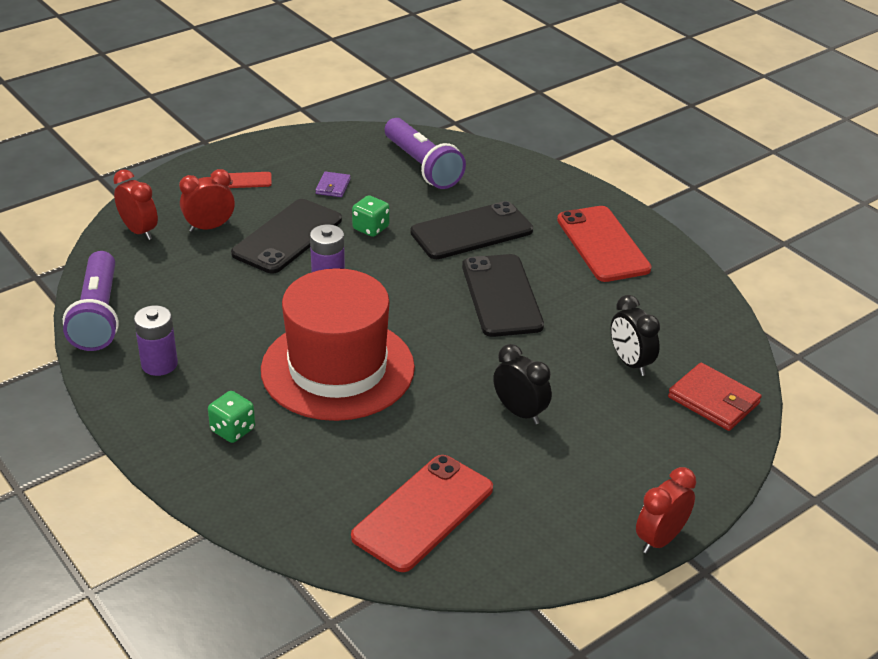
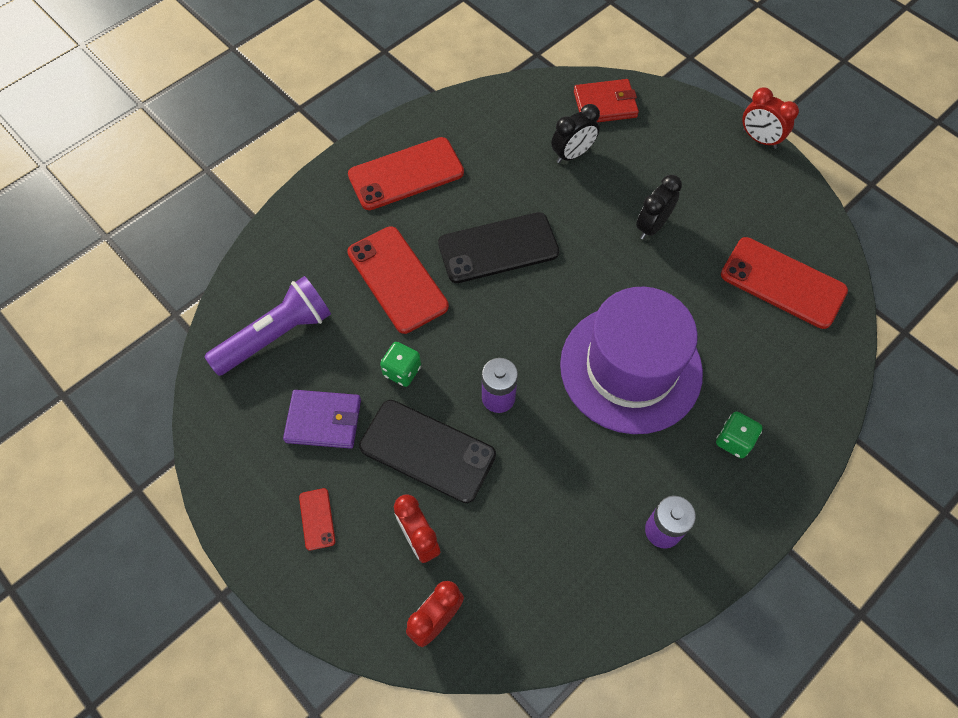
camera: 95 degrees left, 25 degrees up
purple flashlight [63,251,119,351] -> none
red hat [261,268,415,421] -> purple hat [560,287,703,434]
purple wallet [315,172,351,197] -> purple wallet [283,390,361,449], size x1.73
black phone [410,201,533,259] -> red phone [347,226,449,334]
red wallet [668,363,762,431] -> red wallet turned 45 degrees clockwise [574,79,639,122]

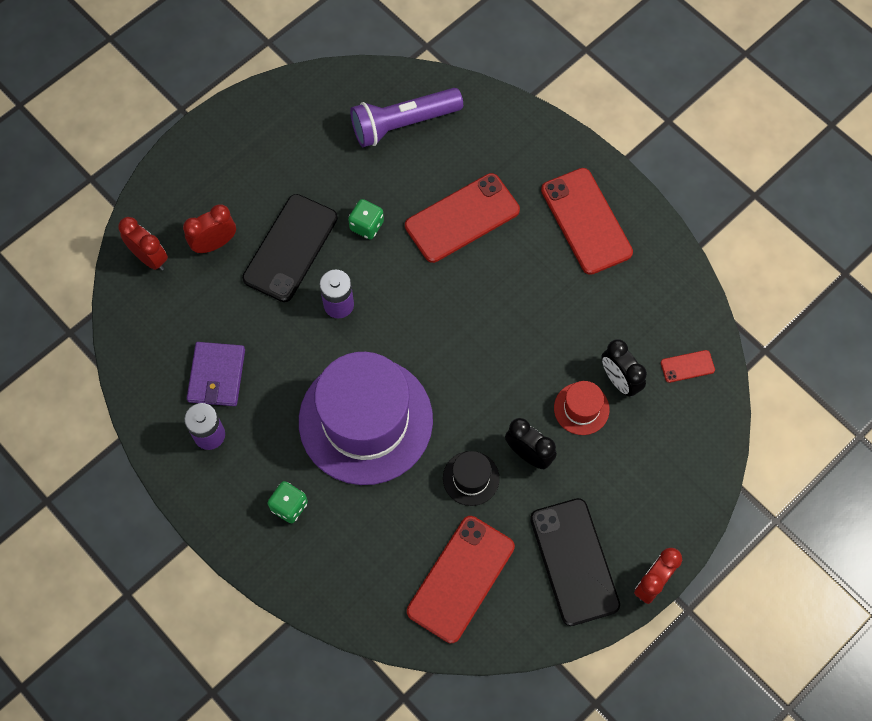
camera: 90 degrees right, 5 degrees up
purple flashlight [204,276,331,376] -> purple flashlight turned 105 degrees clockwise [350,88,463,147]
purple wallet [283,390,361,449] -> purple wallet moved to [187,342,245,406]
red phone [299,488,335,551] -> red phone moved to [661,350,715,383]
black phone [438,212,559,283] -> black phone moved to [530,498,620,626]
red wallet [574,79,639,122] -> none
none -> black hat [443,451,500,506]
none -> red hat [554,381,610,435]

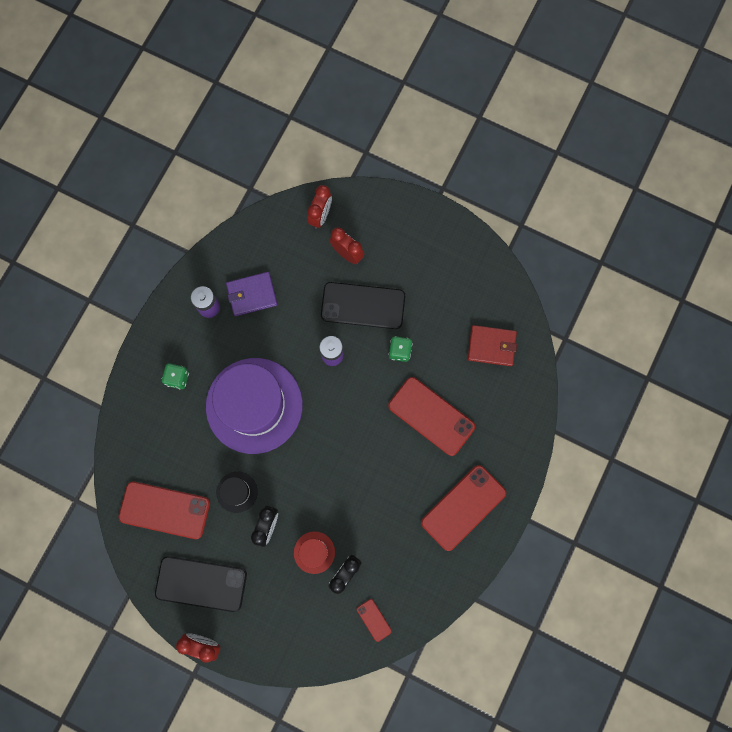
camera: 70 degrees right, 10 degrees up
purple flashlight [350,88,463,147] -> red wallet [468,325,517,366]
black phone [530,498,620,626] -> black phone turned 45 degrees clockwise [155,556,247,612]

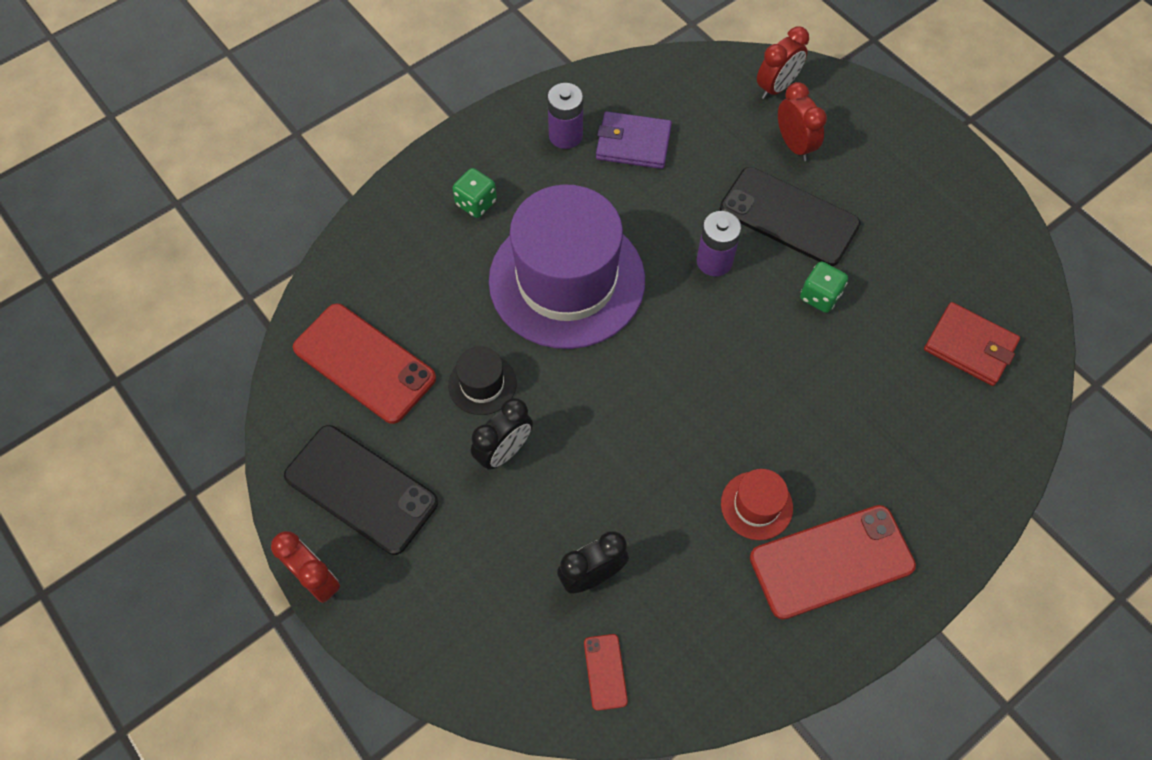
camera: 25 degrees right, 15 degrees down
red hat [294,531,335,574] -> red hat moved to [721,469,793,540]
red phone [388,377,475,456] -> none

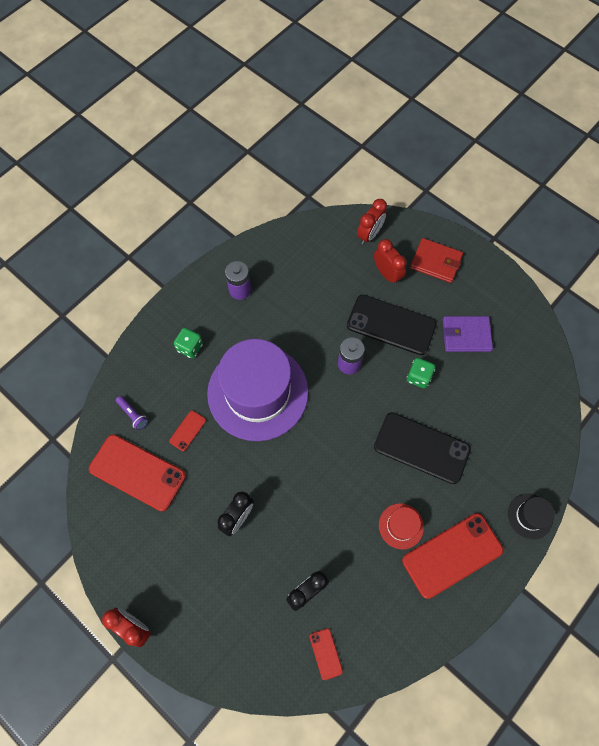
camera: 10 degrees left, 5 degrees up
black phone [284,425,438,555] -> black phone moved to [374,412,471,484]
black hat [448,346,517,415] -> black hat moved to [508,494,555,539]
purple wallet [596,111,672,169] -> purple wallet moved to [443,316,493,352]
red wallet [924,302,1020,386] -> red wallet moved to [410,238,463,283]
none -> purple flashlight [116,396,148,430]
none -> red phone [169,410,206,451]

